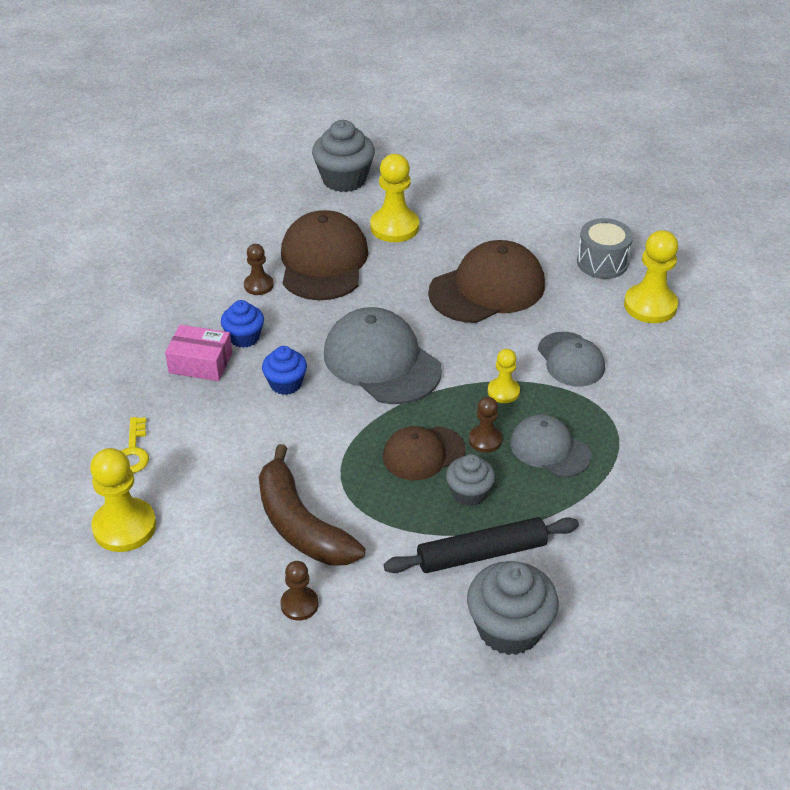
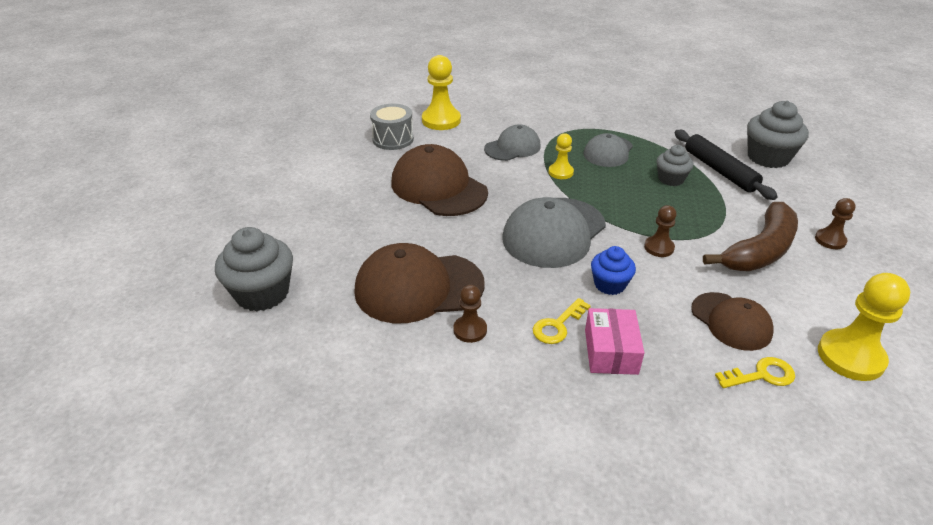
camera: 100 degrees left, 5 degrees down
blue cupcake [221,300,264,348] -> yellow key [533,298,591,344]
yellow pawn [370,154,419,242] -> none
brown cap [383,426,466,480] -> brown cap moved to [691,292,774,351]
brown pawn [469,397,502,453] -> brown pawn moved to [644,205,677,257]

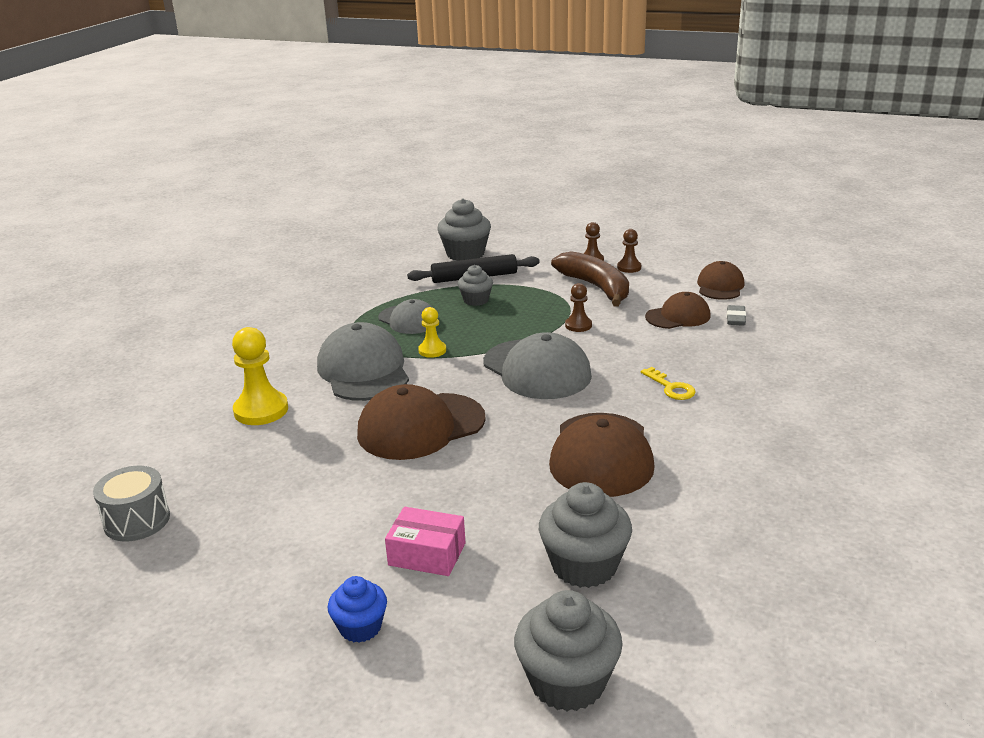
camera: 75 degrees left, 10 degrees down
grey drum [370,104,414,150] -> grey drum moved to [93,466,170,542]
brown pawn [453,285,487,343] -> brown pawn moved to [617,229,641,273]
grey cap [484,124,541,161] -> grey cap [317,322,409,401], size x1.65
pink box [585,308,644,375] -> pink box moved to [385,507,466,576]
blue cupcake [591,246,636,295] -> blue cupcake moved to [328,576,387,643]
yellow key [715,357,795,388] -> grey eraser [727,305,746,326]
yellow pawn [818,273,910,381] -> brown cap [697,261,745,300]
none -> grey cupcake [514,590,623,711]

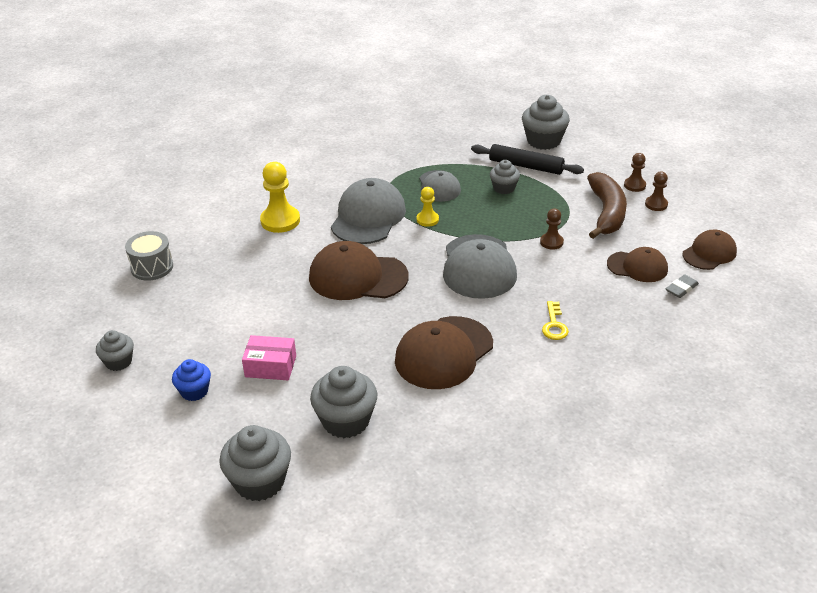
camera: 35 degrees right, 10 degrees up
pink box [385,507,466,576] -> pink box turned 45 degrees counterclockwise [242,335,296,380]
none -> grey cupcake [96,330,134,371]

